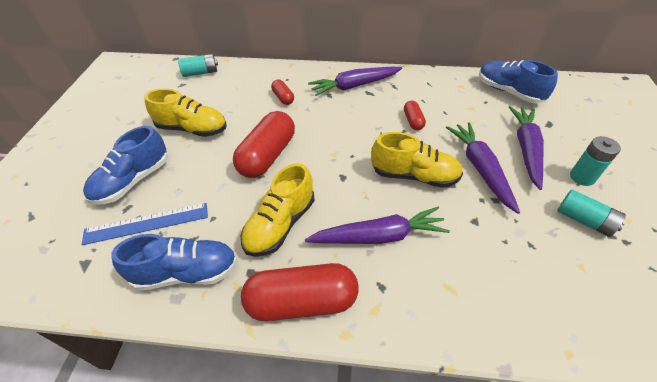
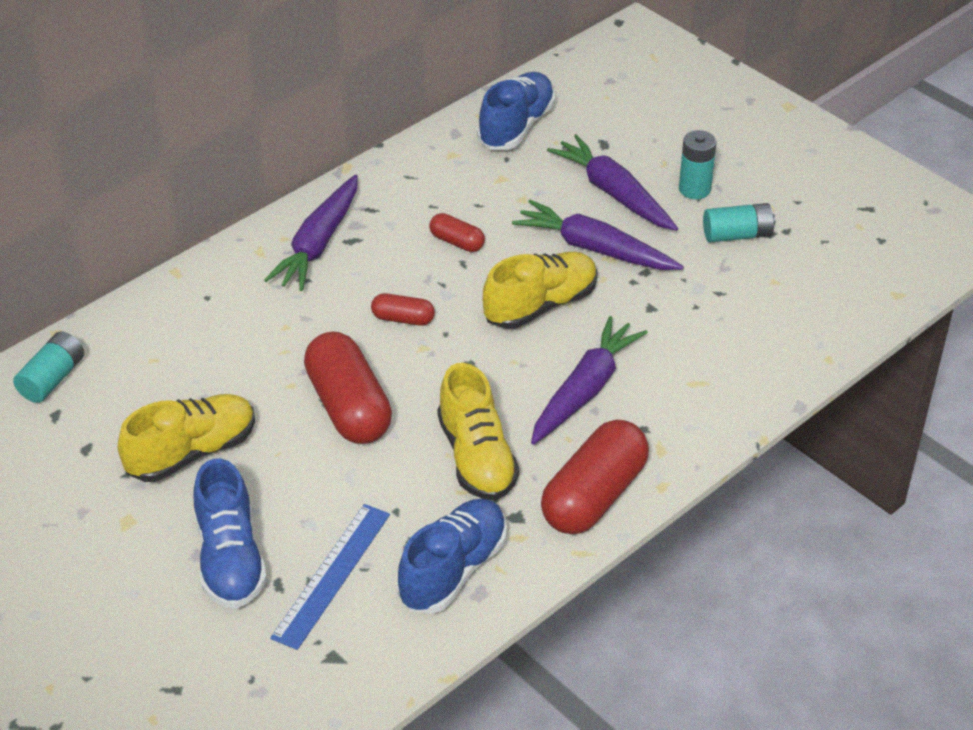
camera: 50 degrees left, 5 degrees down
red capsule [271,79,294,105] -> red capsule moved to [371,293,435,326]
blue shoe [479,60,558,103] -> blue shoe turned 120 degrees clockwise [477,72,555,150]

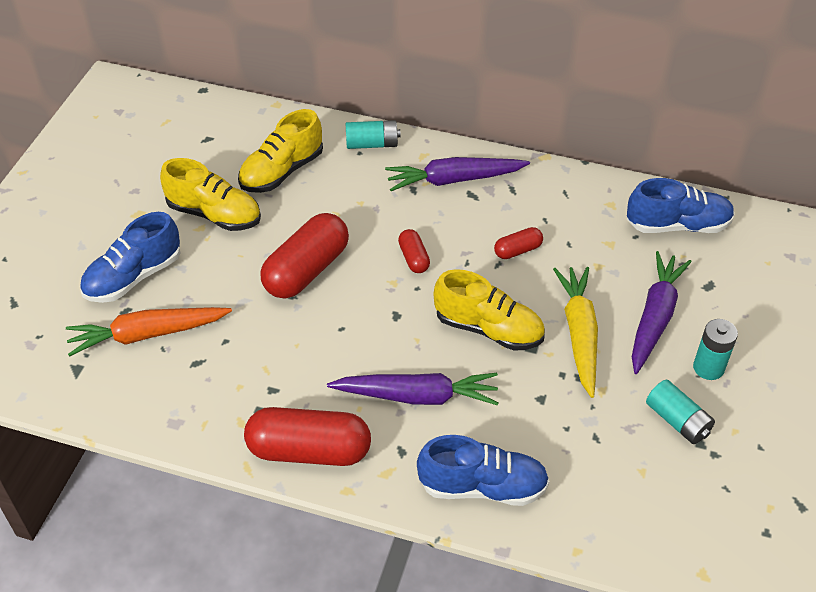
camera: 60 degrees right, 5 degrees up
turquoise battery [13,332,84,403] -> turquoise battery moved to [346,120,401,149]
blue ruler [270,504,390,650] -> orange carrot [66,307,232,357]
blue shoe [397,499,507,614] -> blue shoe moved to [417,435,549,506]
red capsule [429,213,485,252] -> red capsule turned 60 degrees clockwise [494,227,543,259]
yellow shoe [437,363,519,500] -> yellow shoe moved to [238,109,323,193]
purple carrot [512,200,684,270] -> yellow carrot [553,267,598,398]

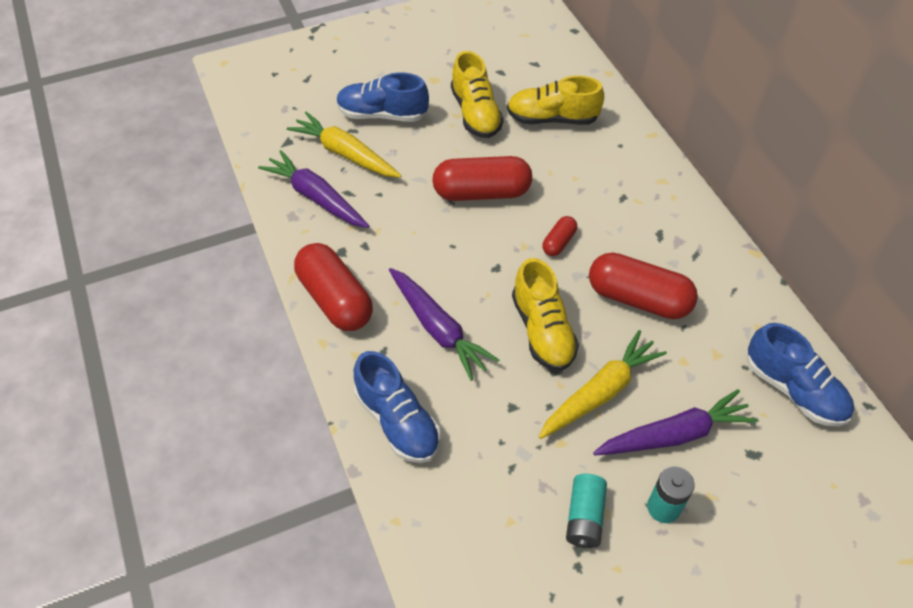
camera: 50 degrees right, 5 degrees up
orange carrot [66,307,232,357] -> yellow carrot [287,112,401,178]
turquoise battery [346,120,401,149] -> none
purple carrot [385,157,530,191] -> purple carrot moved to [258,150,369,228]
red capsule [494,227,543,259] -> red capsule [589,252,698,319], size x2.06

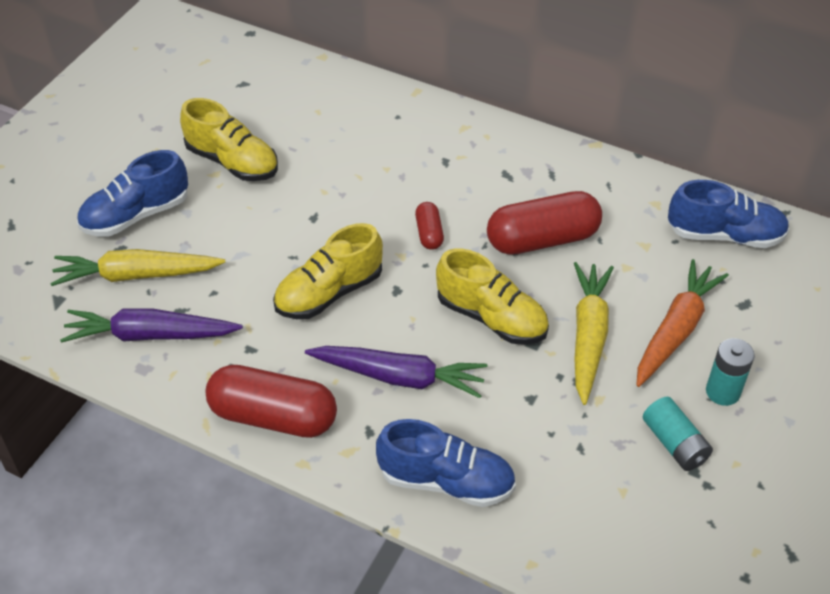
camera: 40 degrees left, 5 degrees down
red capsule [432,156,532,201] -> none
yellow shoe [507,76,604,125] -> yellow shoe moved to [273,223,383,319]
purple carrot [593,389,757,455] -> orange carrot [637,259,729,387]

